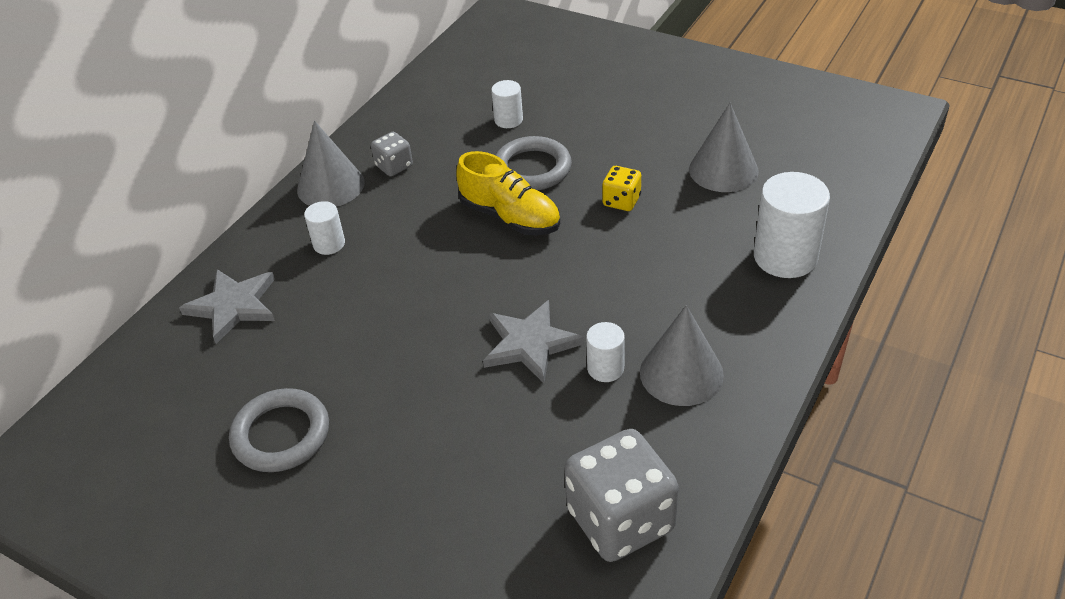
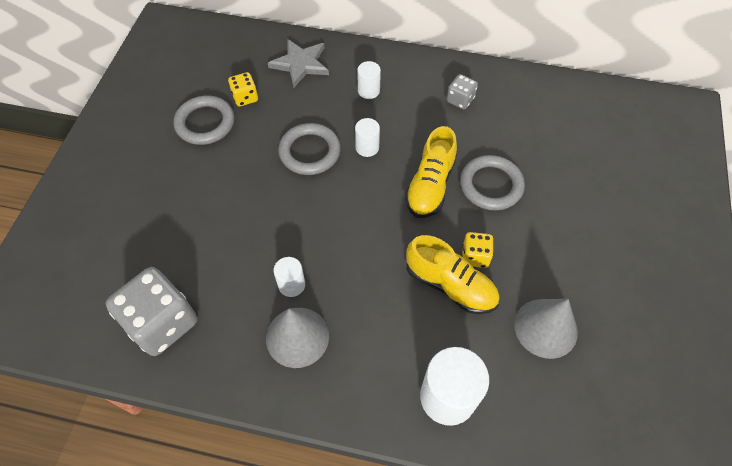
camera: 70 degrees right, 15 degrees up
grey cone [297,121,364,207] -> none
grey star [483,300,584,383] -> none
white cylinder [491,80,523,128] -> white cylinder moved to [355,118,380,157]
none -> yellow dice [228,72,258,106]
none -> grey ring [278,123,341,175]
none -> yellow shoe [406,235,499,314]

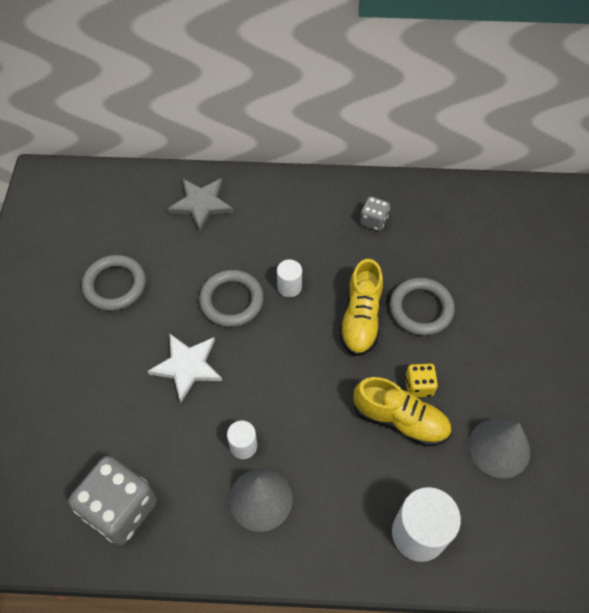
camera: 10 degrees left, 0 degrees up
yellow dice [228,72,258,106] -> none
white cylinder [357,61,381,99] -> none
none -> white star [147,333,222,403]

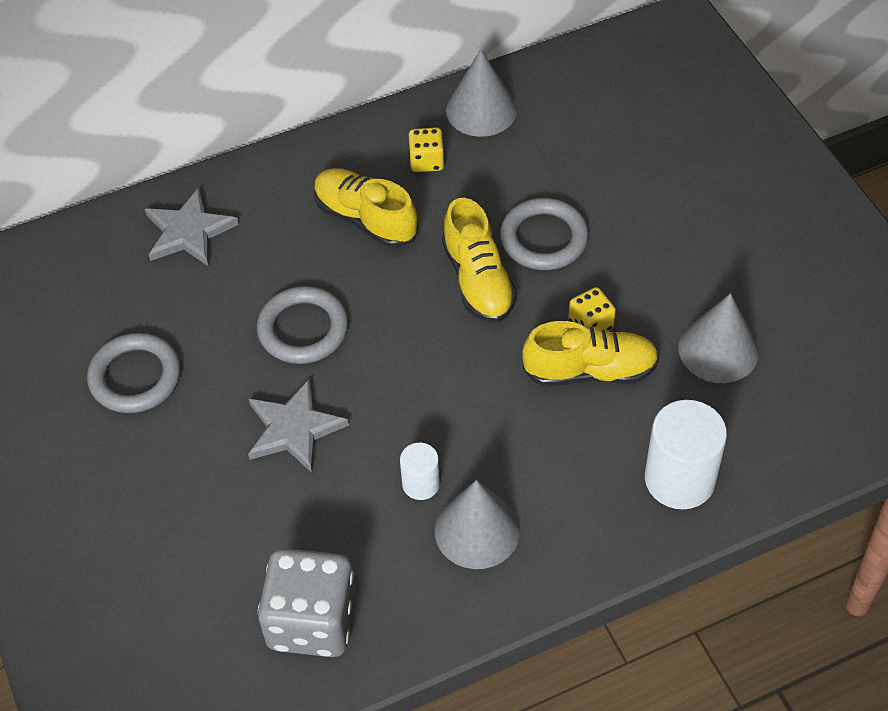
camera: 25 degrees left, 5 degrees down
white star [147,333,222,403] -> grey star [248,379,349,473]
white cylinder [277,260,302,297] -> none
grey dice [360,196,390,231] -> yellow dice [409,127,445,172]
none -> yellow shoe [314,168,418,248]
none -> grey cone [446,49,517,137]

